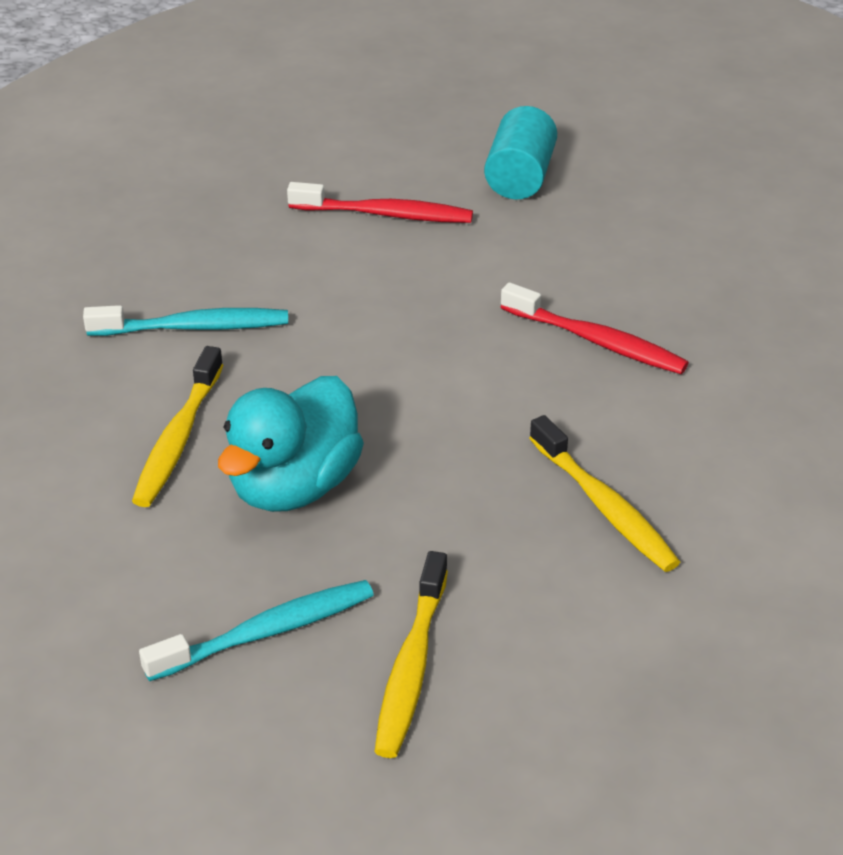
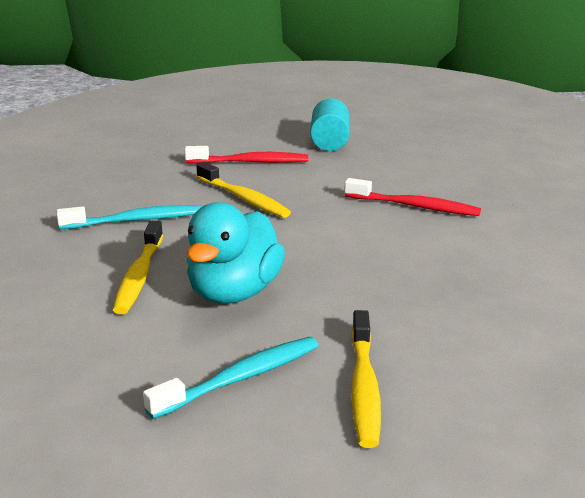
camera: 10 degrees left, 15 degrees down
yellow toothbrush [529,415,680,572] -> yellow toothbrush moved to [196,162,291,218]

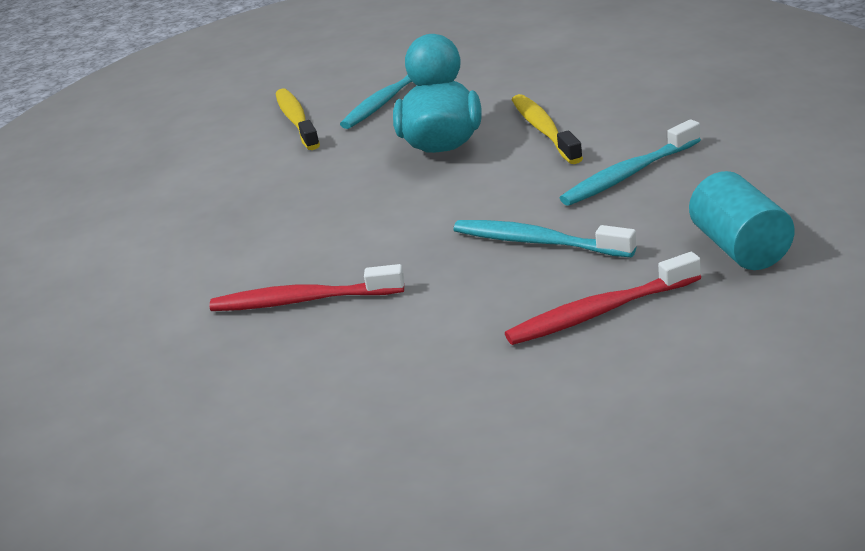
camera: 165 degrees right, 5 degrees up
yellow toothbrush [196,162,291,218] -> turquoise toothbrush [454,220,637,257]
turquoise cylinder [310,99,350,151] -> turquoise cylinder moved to [689,171,795,270]

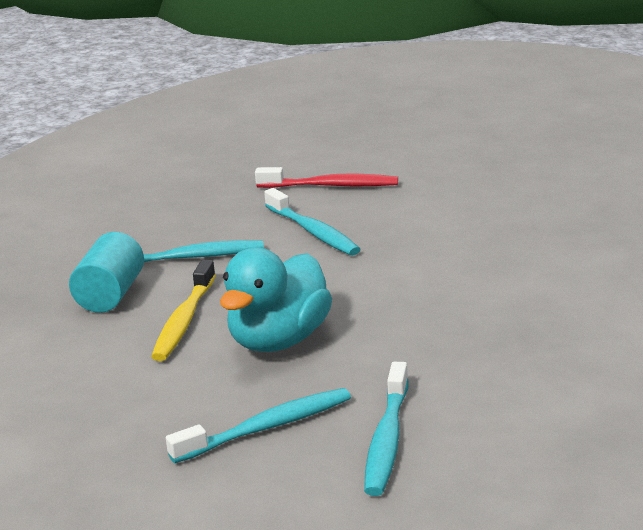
camera: 155 degrees left, 5 degrees down
red toothbrush [210,264,404,311] -> none
yellow toothbrush [276,88,320,150] -> turquoise toothbrush [364,362,409,496]
turquoise cylinder [689,171,795,270] -> turquoise cylinder moved to [69,232,144,313]

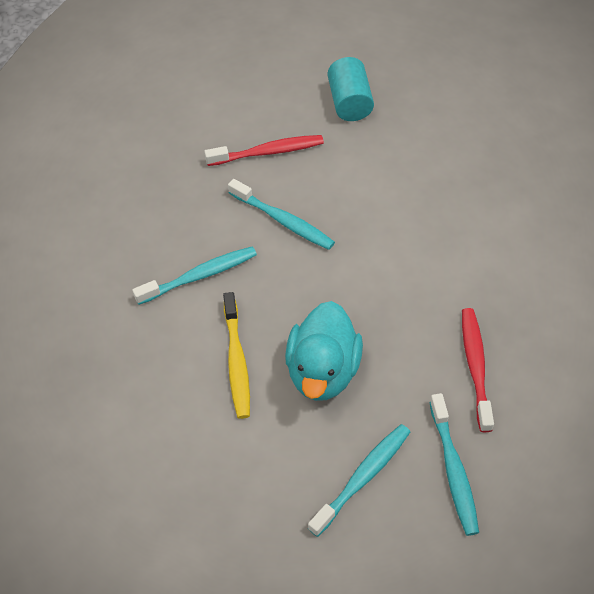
camera: 20 degrees left, 30 degrees up
turquoise cylinder [69,232,144,313] -> turquoise cylinder moved to [328,57,374,121]
none -> red toothbrush [462,308,494,432]

